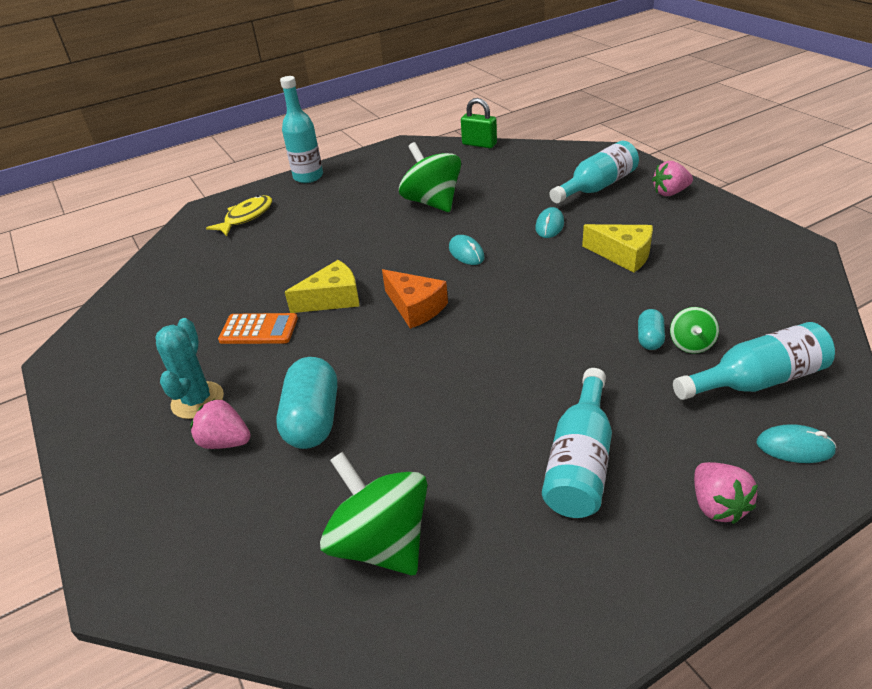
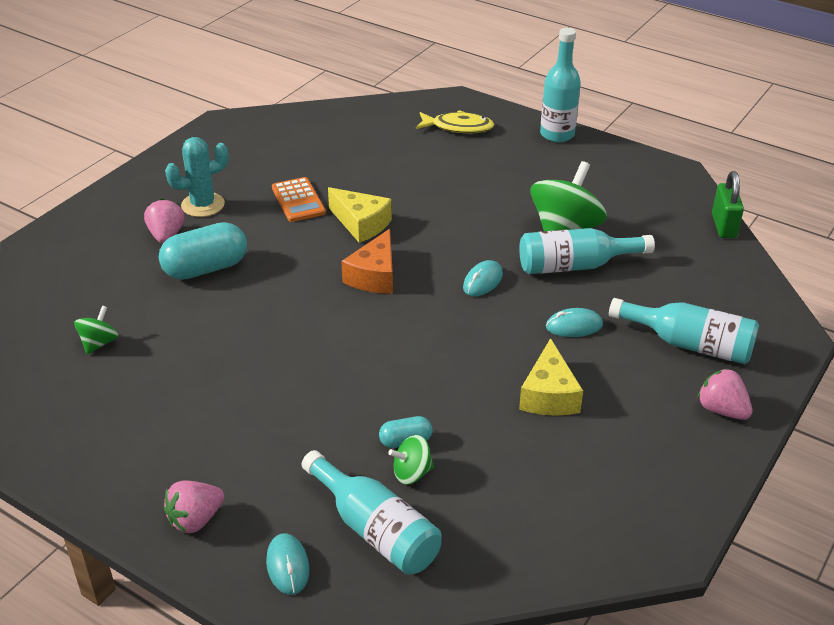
camera: 60 degrees right, 0 degrees up
green spinning top [320,452,427,575] -> green spinning top [74,306,118,355], size x0.49
turquoise bottle [542,368,612,518] -> turquoise bottle moved to [519,228,655,274]

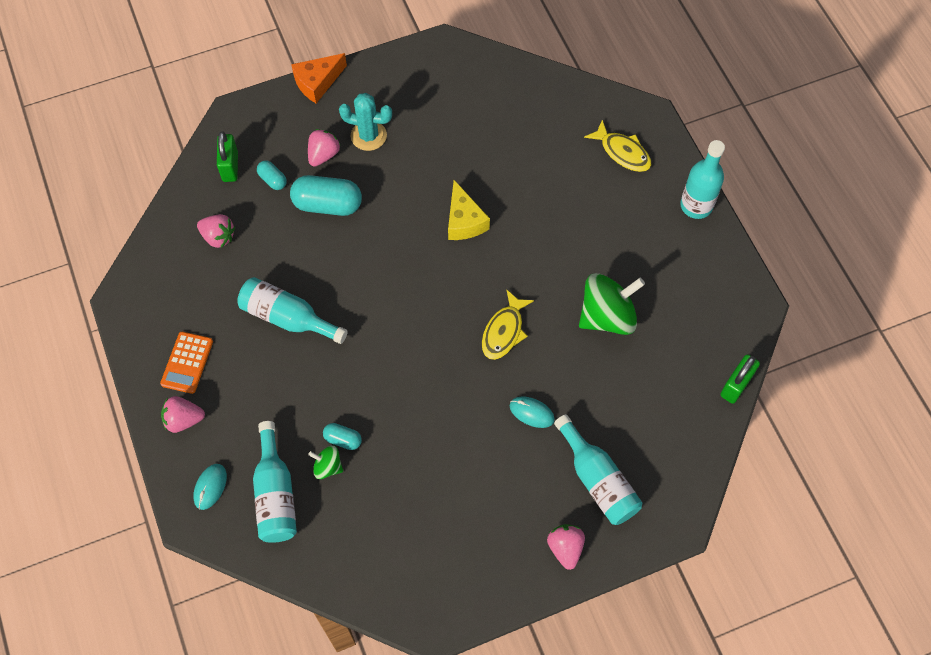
camera: 35 degrees right, 25 degrees up
green spinning top [74,306,118,355] -> pink strawberry [197,214,235,248]
orange calculator [272,177,326,222] -> orange calculator moved to [160,332,213,394]
orange cheese [341,229,393,294] -> orange cheese moved to [291,53,347,103]
turquoise mouse [463,260,503,296] -> yellow fish [482,290,534,360]
turquoise bottle [519,228,655,274] -> turquoise bottle moved to [237,277,348,344]
yellow cheese [519,338,583,416] -> none
none -> green padlock [217,131,238,182]
none -> turquoise capsule [257,160,287,190]

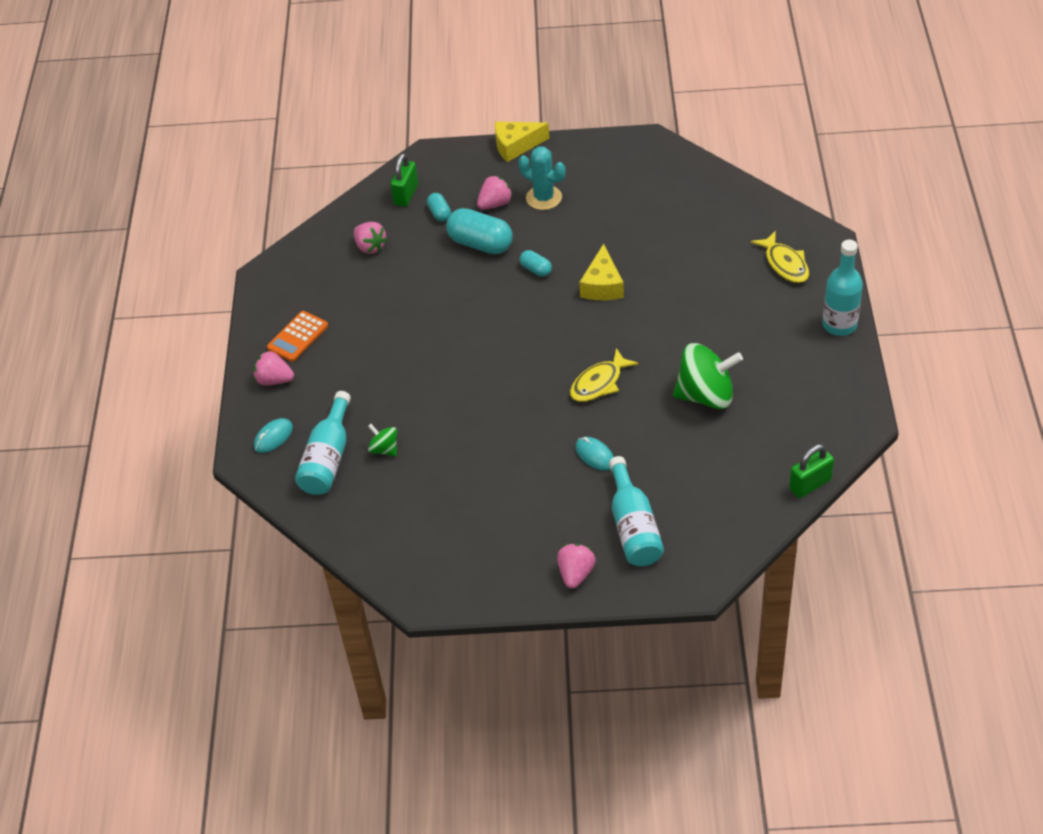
camera: 25 degrees right, 15 degrees down
turquoise bottle [237,277,348,344] -> none
orange cheese [291,53,347,103] -> yellow cheese [495,122,549,162]
turquoise capsule [323,423,362,450] -> turquoise capsule moved to [520,250,552,277]

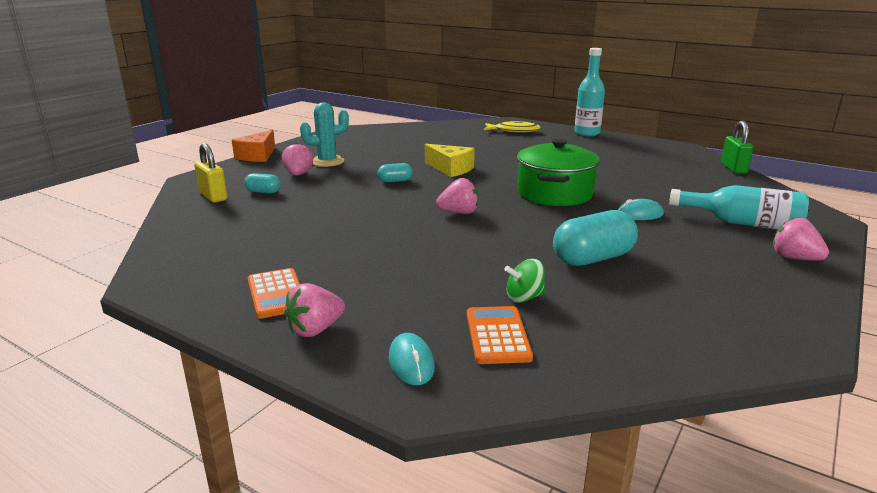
camera: 60 degrees left, 25 degrees down
turquoise bottle [295,391,351,495] -> orange calculator [467,306,533,364]
pink strawberry [354,222,387,254] -> pink strawberry moved to [436,178,478,214]
green padlock [391,153,418,207] -> yellow padlock [194,143,227,203]
turquoise capsule [446,208,513,254] -> turquoise capsule moved to [553,210,638,266]
yellow cheese [495,122,549,162] -> orange cheese [232,130,275,162]
yellow fish [570,348,639,402] -> green pot [517,138,600,206]
green spinning top [673,343,743,409] -> none

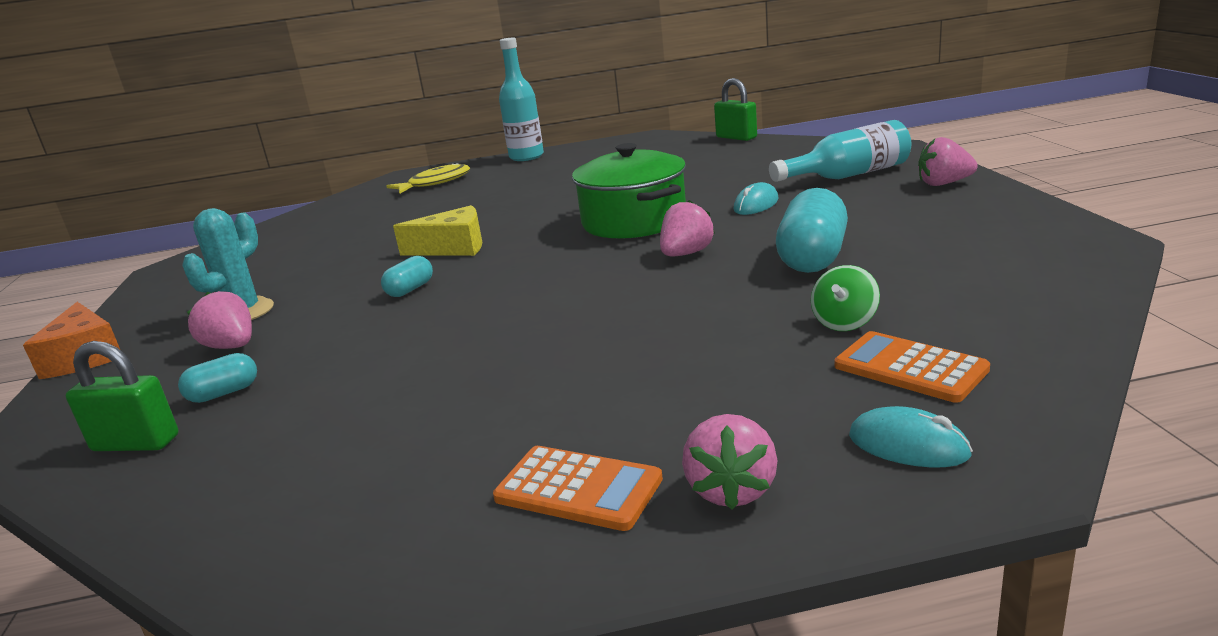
camera: 40 degrees left, 0 degrees up
yellow padlock [194,143,227,203] -> green padlock [66,341,178,451]
pink strawberry [436,178,478,214] -> pink strawberry moved to [660,200,715,256]

